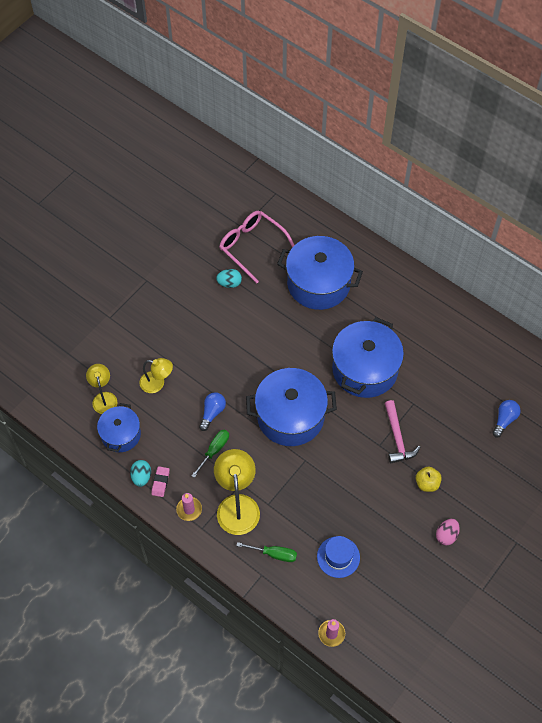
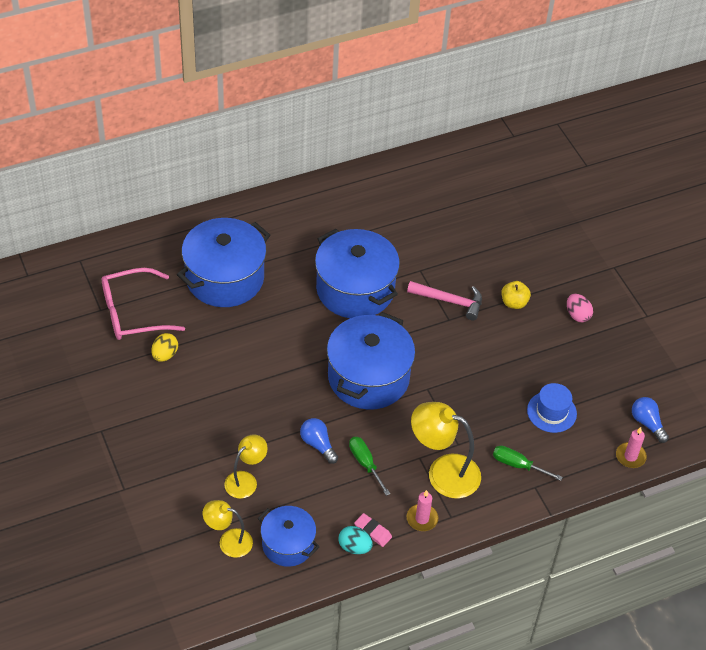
camera: 65 degrees left, 10 degrees down
turquoise egg [216,269,242,288] -> yellow egg [151,333,178,362]
green screwdriver [236,542,297,562] -> green screwdriver turned 105 degrees counterclockwise [493,445,563,481]
blue light bulb [492,400,521,438] -> blue light bulb moved to [632,397,669,443]

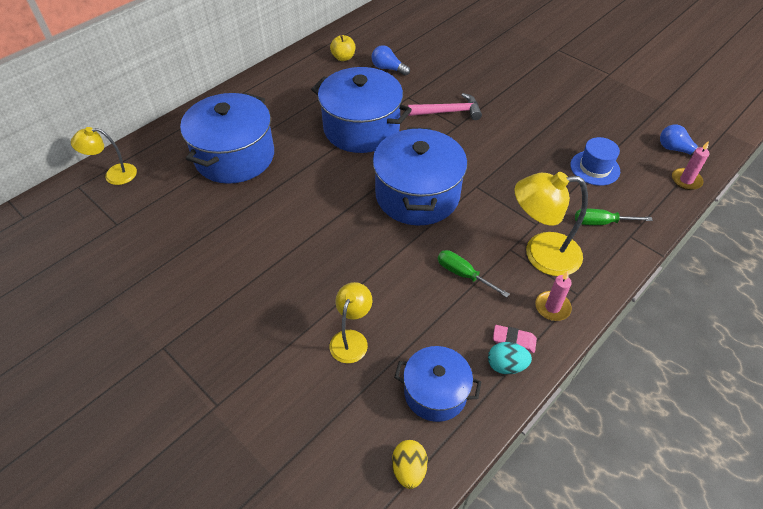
camera: 20 degrees left, 0 degrees up
pink glasses [102,268,185,340] -> none
yellow egg [151,333,178,362] -> yellow egg moved to [392,440,428,489]
yellow lamp [203,500,253,558] -> yellow lamp moved to [71,127,137,185]
blue light bulb [300,418,338,464] -> blue light bulb moved to [371,45,410,76]
yellow apple [501,281,531,309] -> yellow apple moved to [330,35,355,61]
pink egg [567,294,593,322] -> none

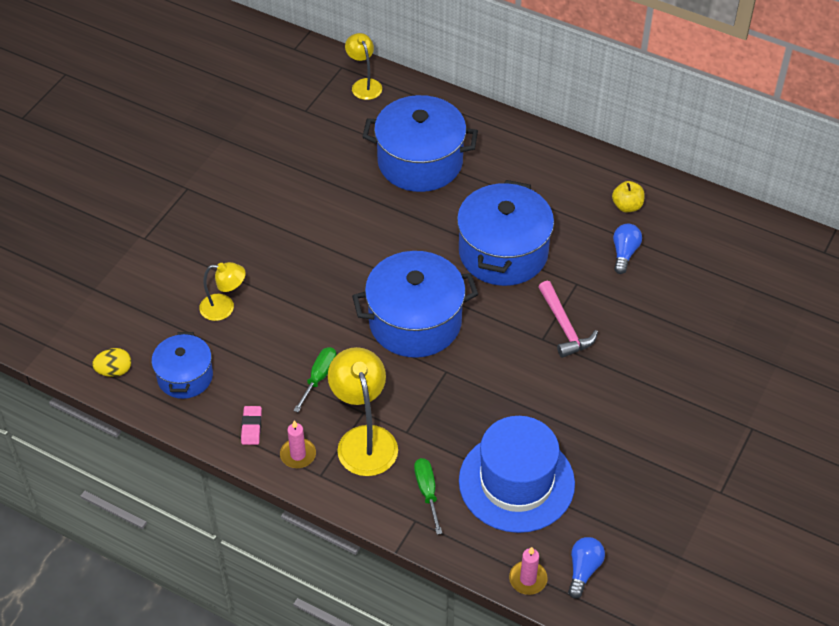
camera: 75 degrees right, 0 degrees up
turquoise egg [488,342,532,374] -> none
blue hat [570,137,620,186] -> blue hat [459,416,575,533], size x1.92

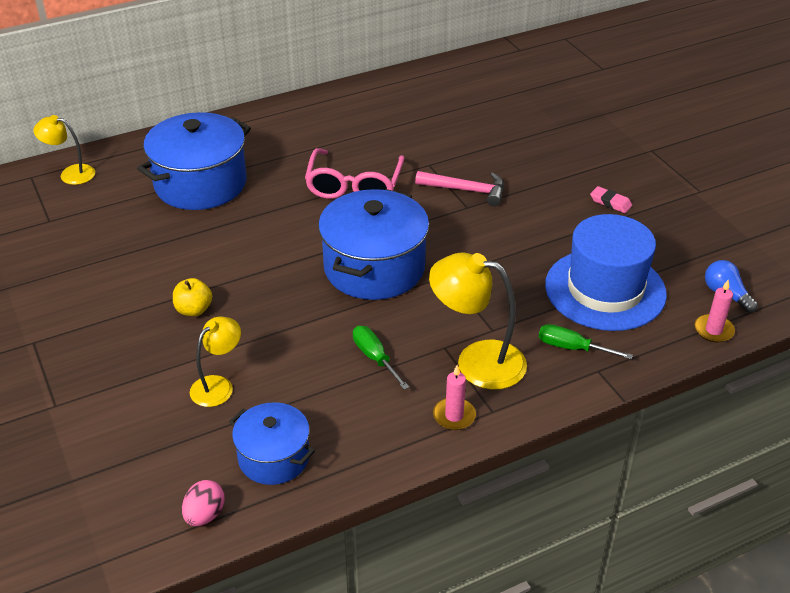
camera: 55 degrees left, 10 degrees down
yellow egg [92,348,131,377] -> pink egg [182,480,225,526]
pink eraser [241,406,262,445] -> pink eraser moved to [590,186,632,213]
blue pot [457,180,554,286] -> pink glasses [305,148,405,199]
yellow apple [612,181,645,212] -> yellow apple moved to [173,278,212,316]
blue light bulb [613,224,642,274] -> none

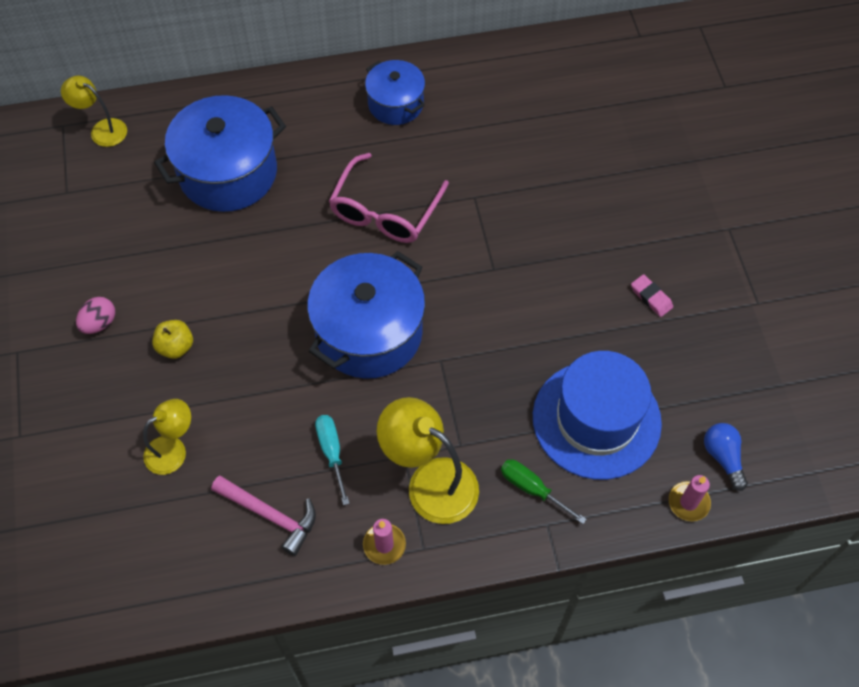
camera: 15 degrees right, 20 degrees up
pink egg [182,480,225,526] -> pink egg moved to [76,297,115,334]
blue pot [229,402,315,485] -> blue pot moved to [365,60,425,125]
green screwdriver [353,326,409,390] -> turquoise screwdriver [315,415,350,505]
pink hammer [415,171,504,206] -> pink hammer moved to [211,475,316,556]

